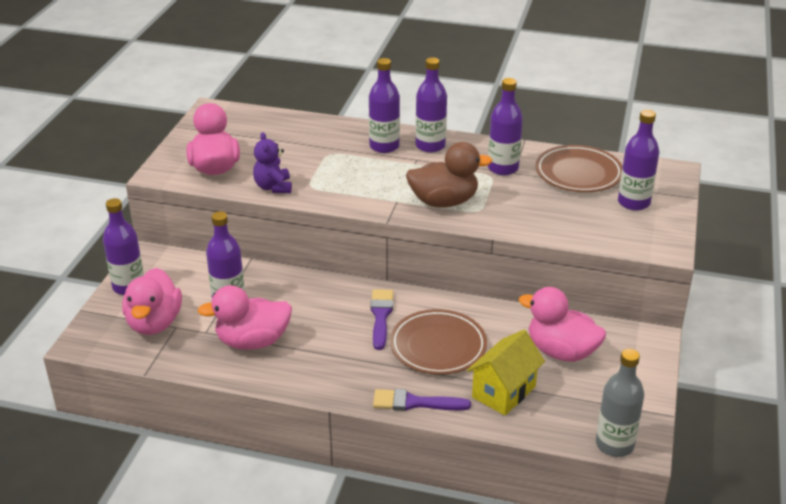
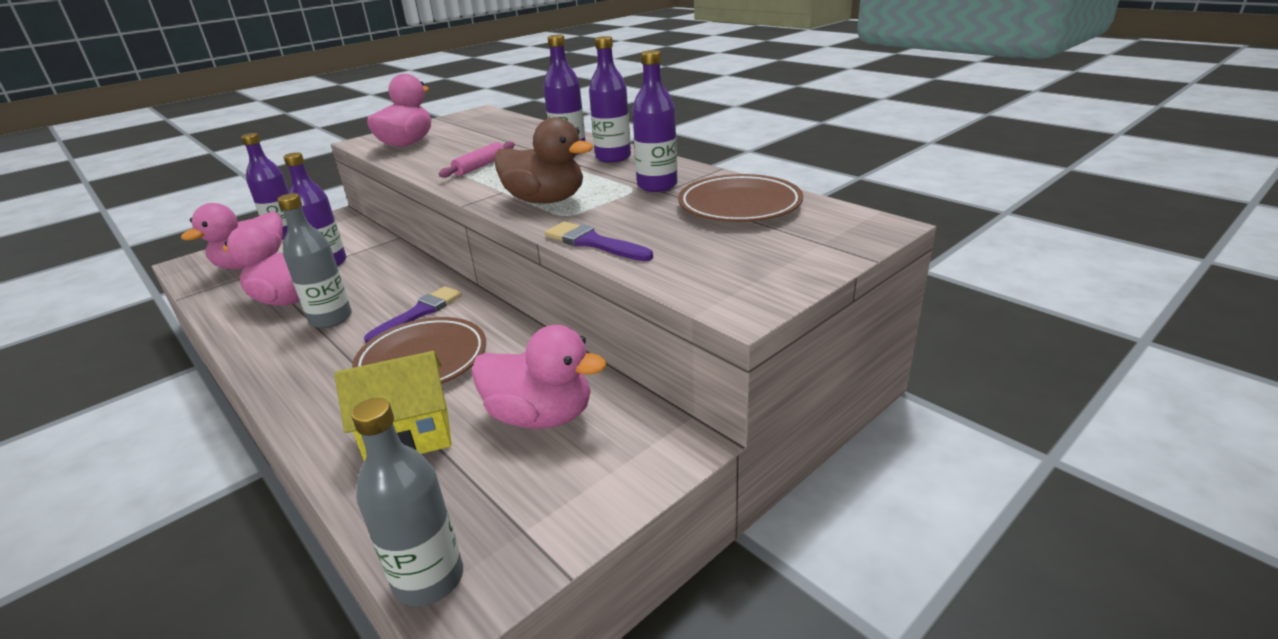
camera: 35 degrees right, 5 degrees down
purple teddy bear [253,132,292,193] -> none
purple brush [373,389,471,411] -> purple brush moved to [545,221,653,261]
pink duck [519,287,606,362] -> pink duck turned 135 degrees clockwise [472,325,606,429]
purple bottle [618,110,659,211] -> none
none -> grey bottle [278,193,352,328]
none -> pink rolling pin [439,141,515,178]

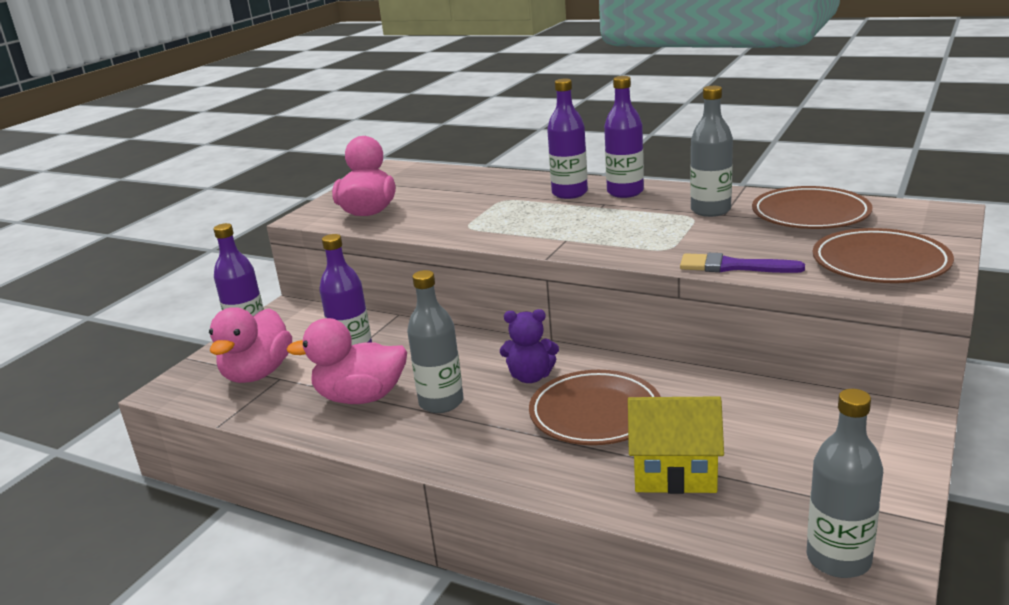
camera: 20 degrees left, 5 degrees down
yellow house [334,351,452,461] -> yellow house turned 45 degrees clockwise [628,396,724,494]
purple brush [364,286,462,343] -> purple teddy bear [500,309,559,383]
pink rolling pin [439,141,515,178] -> none
pink duck [472,325,606,429] -> none
brown duck [494,117,593,204] -> none
purple bottle [632,50,678,192] -> grey bottle [690,86,733,217]
none -> brown plate [813,228,954,283]

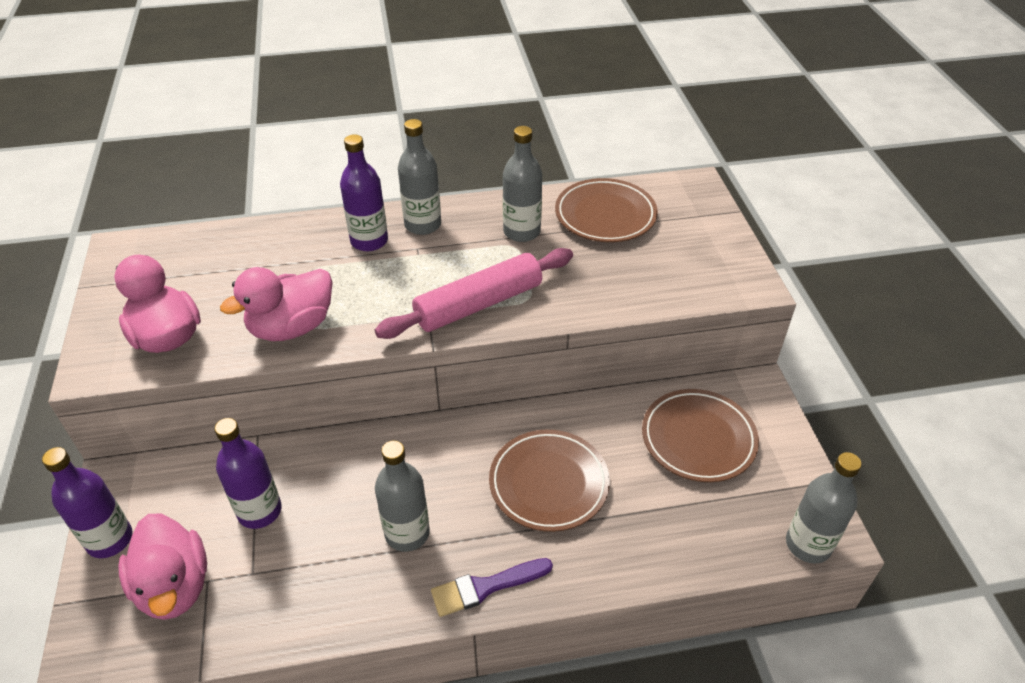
camera: 40 degrees left, 20 degrees up
pink duck [287,318,407,404] -> pink duck moved to [220,267,333,341]
purple teddy bear [500,309,559,383] -> none
purple bottle [604,76,644,198] -> grey bottle [398,119,441,235]
yellow house [628,396,724,494] -> none
purple brush [680,253,805,273] -> purple brush moved to [431,558,553,617]
brown plate [813,228,954,283] -> brown plate moved to [642,389,759,482]
none -> pink rolling pin [375,248,573,339]

